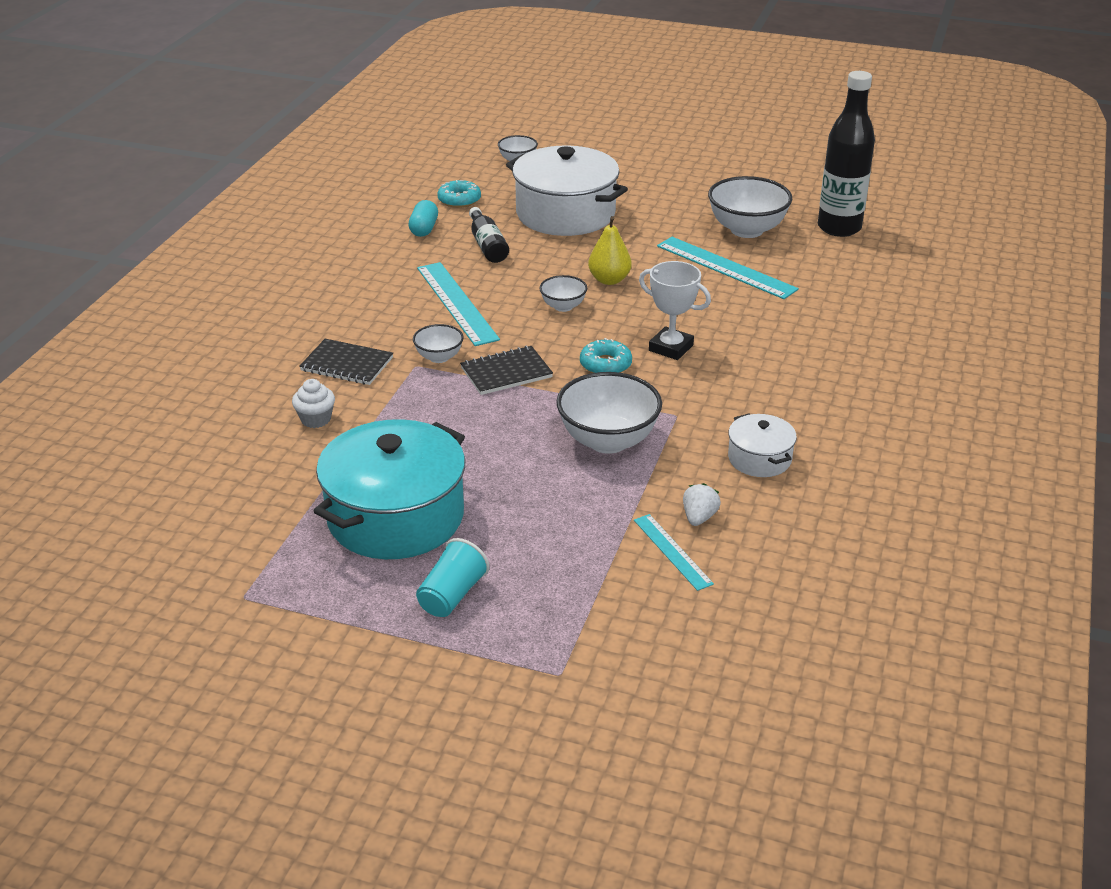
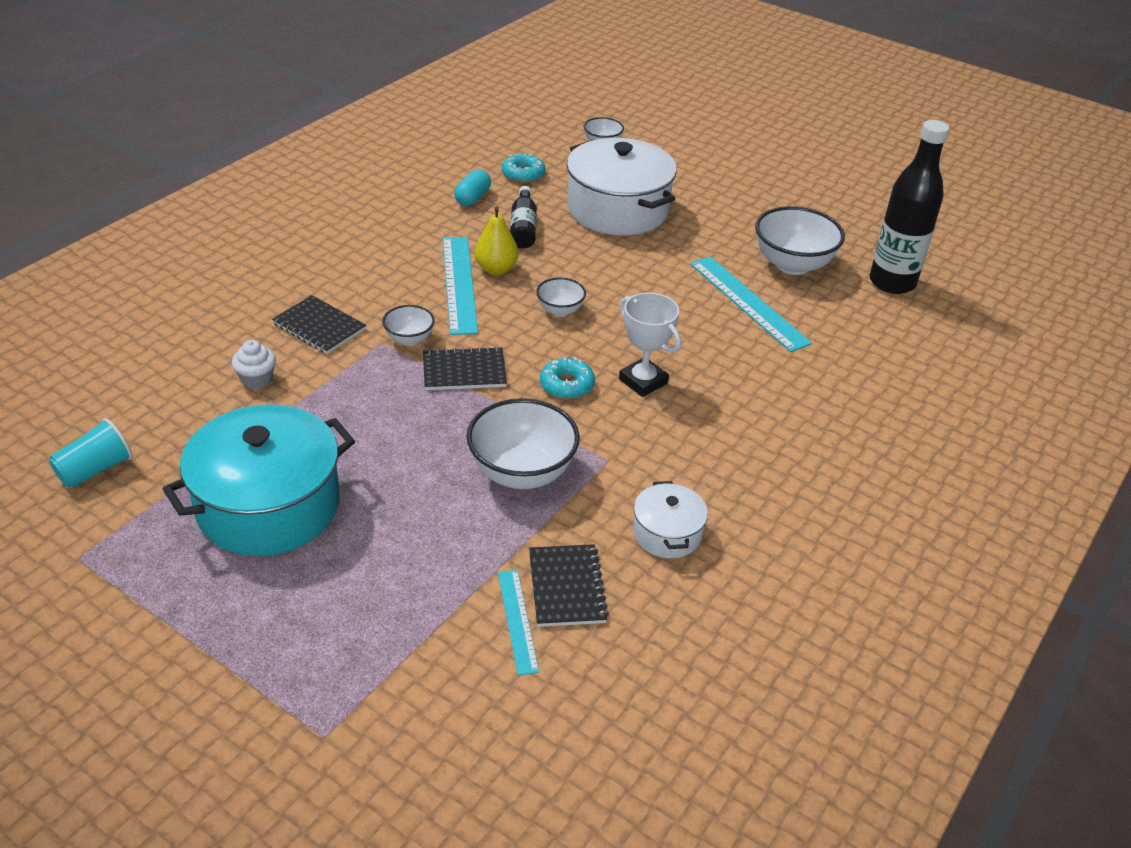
camera: 15 degrees right, 5 degrees up
turquoise cup [416,538,490,617] -> turquoise cup moved to [49,418,133,488]
yellow pear [588,216,632,285] -> yellow pear moved to [474,206,519,275]
white strawberry [683,483,721,526] -> black notebook [529,544,609,627]

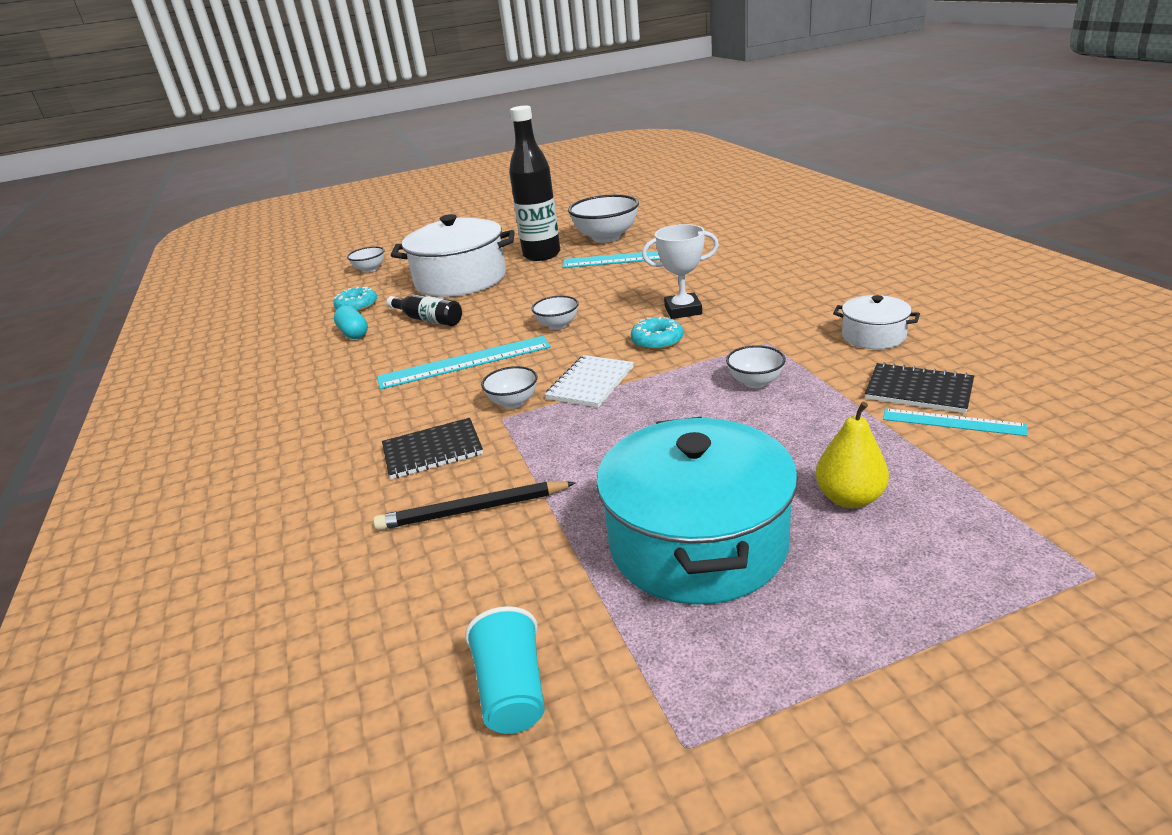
camera: 50 degrees left, 10 degrees down
white cupcake [232,340,276,389] -> black pencil [373,481,576,530]
black notebook [423,347,507,390] -> white notebook [545,355,634,408]
turquoise ruler [443,237,478,335] -> turquoise ruler turned 45 degrees counterclockwise [377,336,551,390]
white bowl [467,398,580,489] -> white bowl [726,345,786,388], size x0.53
yellow pear [474,206,519,275] -> yellow pear moved to [816,402,889,508]
black bottle [870,120,950,294] -> black bottle moved to [509,105,560,261]

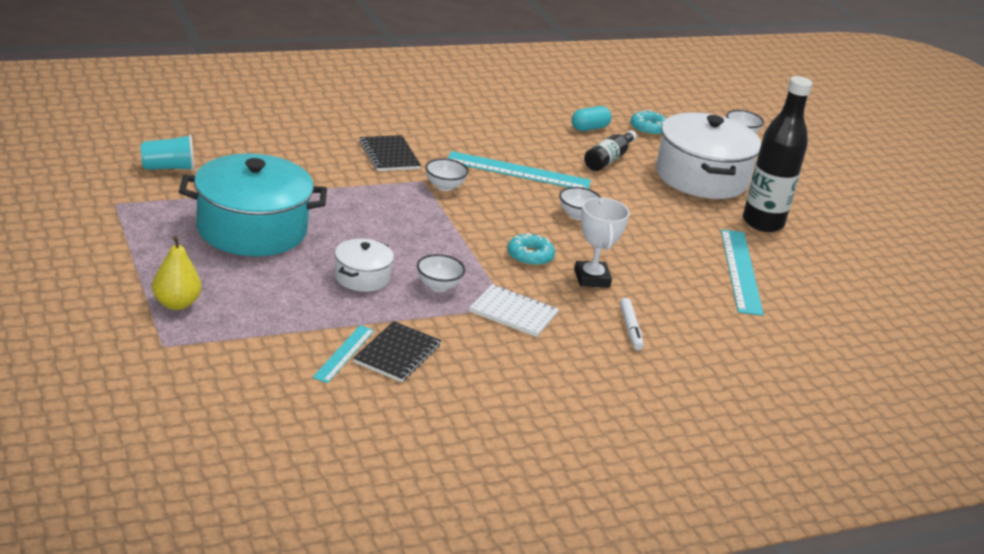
camera: 80 degrees right, 0 degrees up
black pencil [373,481,576,530] -> none
turquoise ruler [377,336,551,390] -> turquoise ruler turned 60 degrees counterclockwise [448,151,591,189]
white notebook [545,355,634,408] -> white notebook moved to [469,284,559,337]
white bowl [568,194,639,243] -> none
yellow pear [816,402,889,508] -> yellow pear moved to [152,236,201,310]
white pot [833,295,920,349] -> white pot moved to [334,239,394,292]
none -> white marker [620,298,644,350]

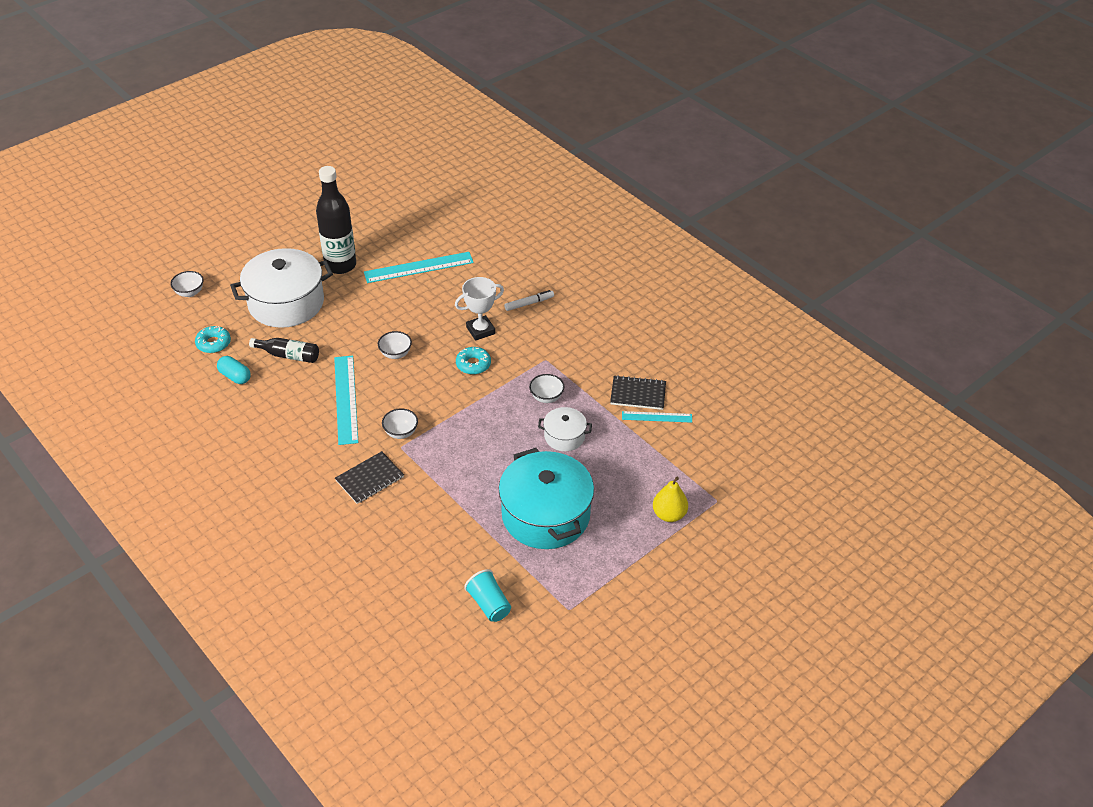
camera: 105 degrees left, 15 degrees up
white notebook [469,284,559,337] -> none

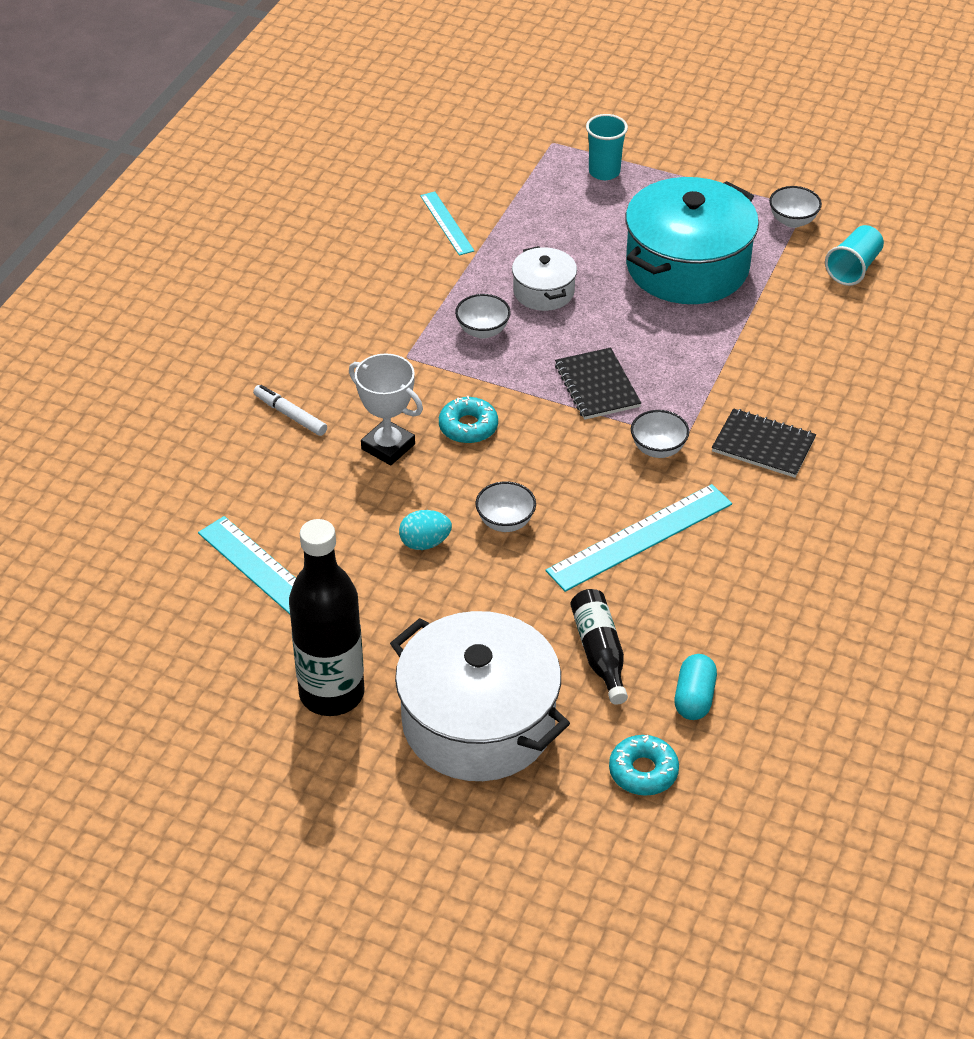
camera: 115 degrees left, 0 degrees up
white bowl [170,271,204,297] -> white bowl moved to [769,186,822,228]
black notebook [610,375,666,410] -> black notebook moved to [555,347,641,420]
yellow pear [653,477,688,522] -> turquoise cup [586,114,628,180]
none -> turquoise egg [399,510,452,550]

